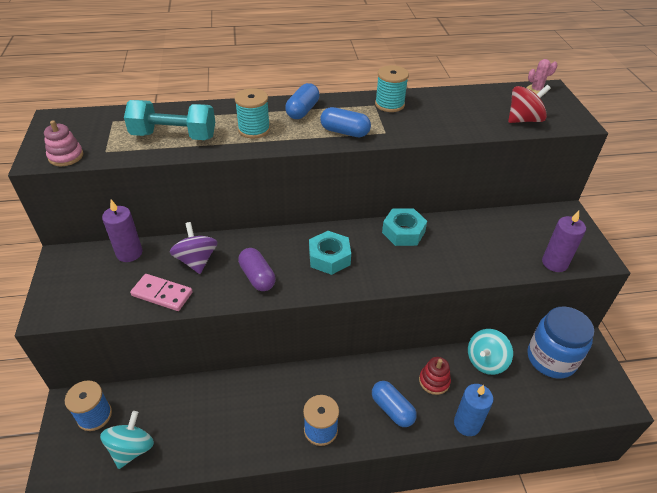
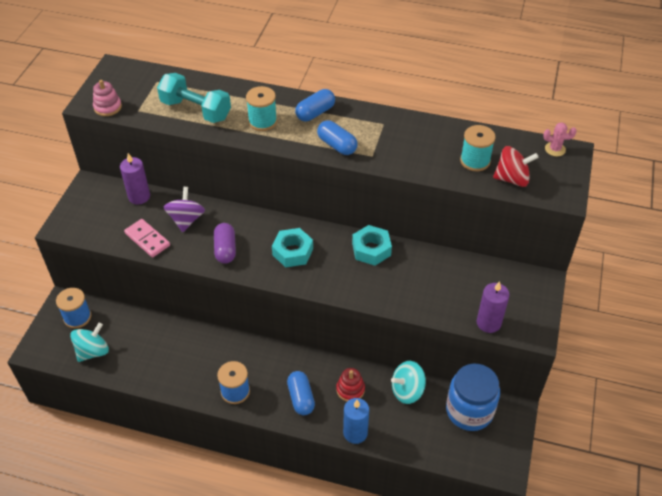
camera: 25 degrees right, 5 degrees up
turquoise spool [375,65,409,112] -> turquoise spool moved to [460,125,496,171]

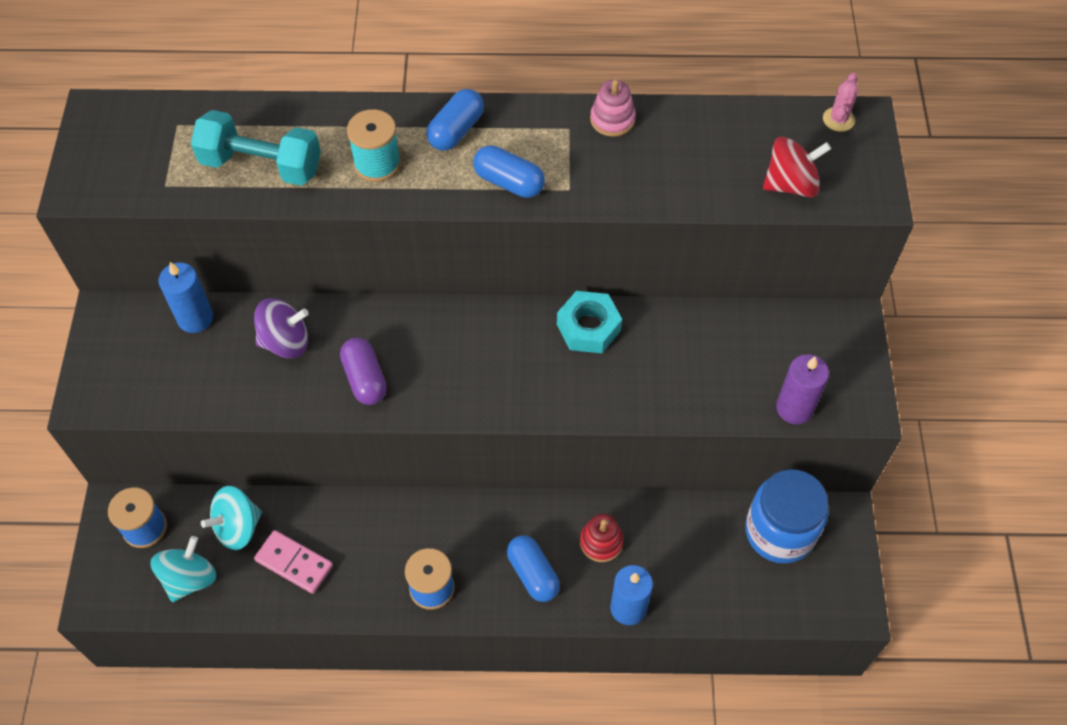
camera: 15 degrees left, 10 degrees up
pink stacking toy [93,80,122,116] -> pink stacking toy moved to [590,80,636,137]
purple candle [120,153,150,205] -> blue candle [159,262,213,333]
pink domino [124,219,170,257] -> pink domino moved to [254,530,333,594]
purple spinning top [164,187,205,232] -> purple spinning top turned 90 degrees clockwise [254,298,309,358]
turquoise nut [272,228,313,267] -> none
turquoise spinning top [391,361,426,404] -> turquoise spinning top moved to [201,486,262,550]
turquoise spool [460,125,496,171] -> none
pink cactus [543,122,577,156] -> pink cactus turned 60 degrees counterclockwise [823,73,858,132]

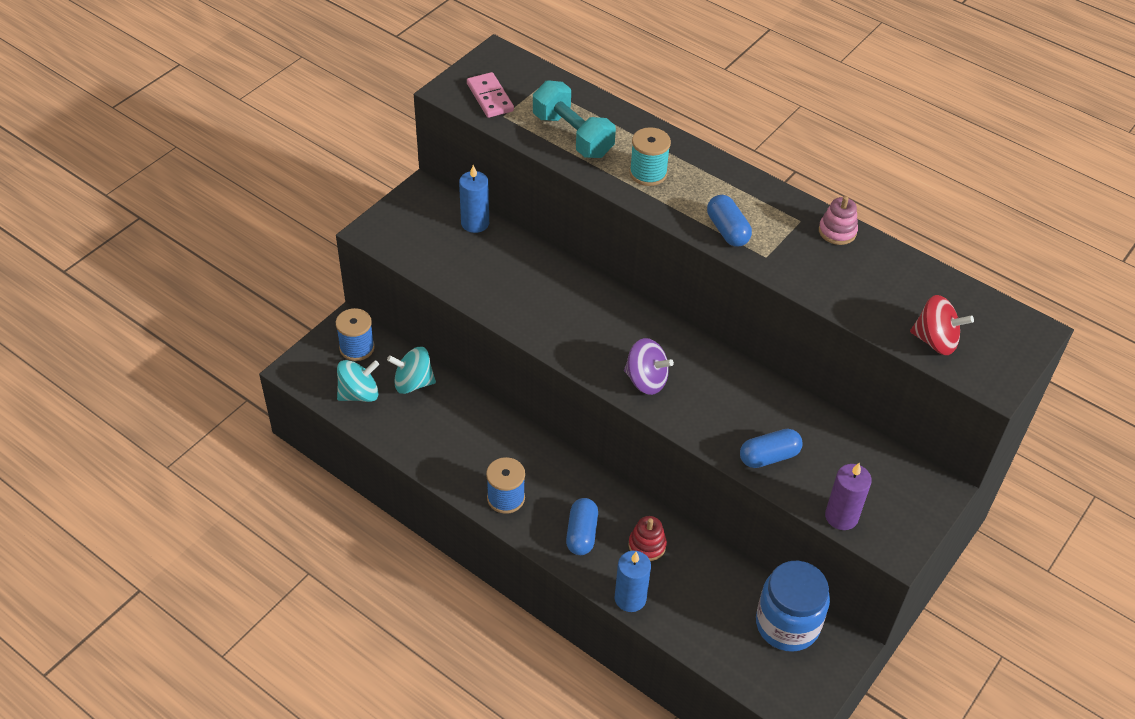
camera: 35 degrees right, 10 degrees down
purple spinning top [254,298,309,358] -> purple spinning top moved to [624,338,674,395]
pink domino [254,530,333,594] -> pink domino moved to [467,72,514,118]
purple capsule [340,338,387,405] -> none
blue capsule [426,89,484,151] -> blue capsule moved to [740,429,803,468]
turquoise nut [557,291,622,353] -> none
pink cactus [823,73,858,132] -> none

